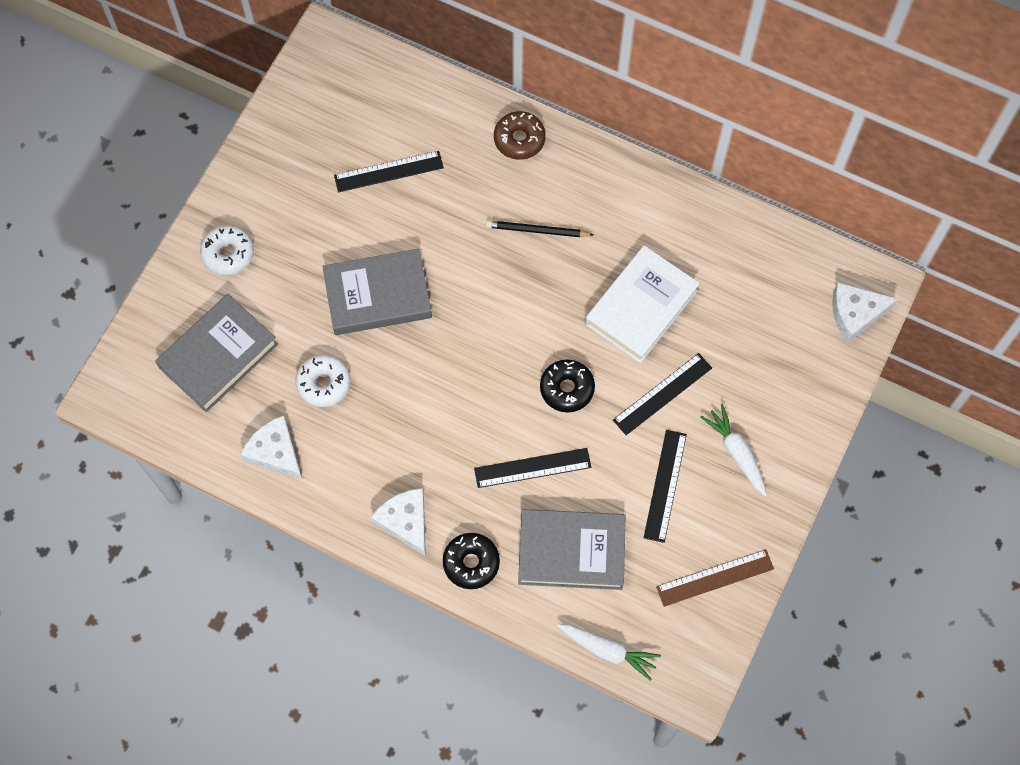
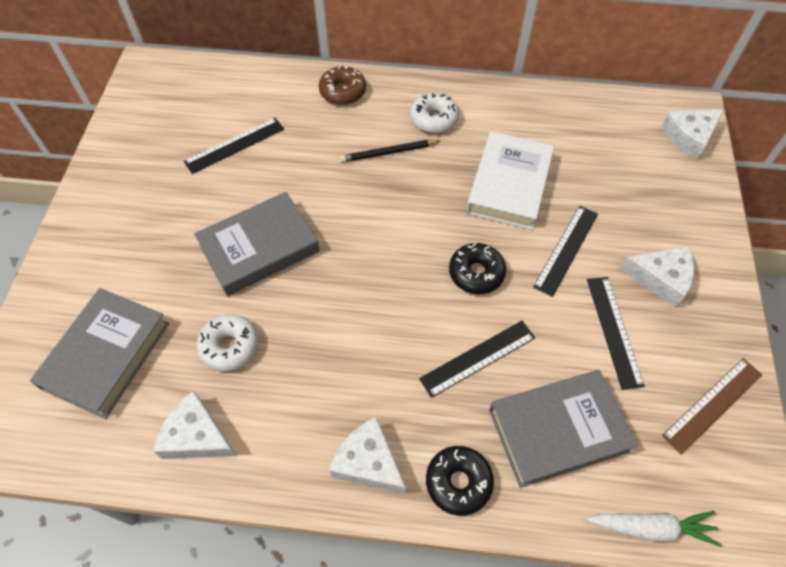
camera: 20 degrees left, 10 degrees down
white donut [200,225,254,275] -> white donut moved to [410,93,459,133]
white carrot [701,404,767,496] -> white cheese [620,246,694,308]

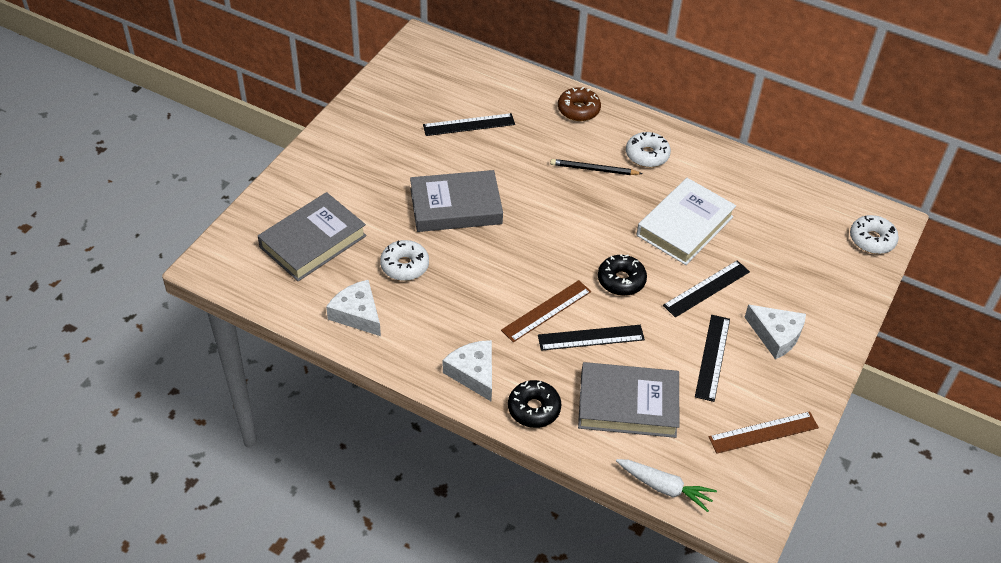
camera: 20 degrees right, 10 degrees down
white cheese [662,109,724,160] -> white donut [850,215,899,254]
none -> brown ruler [501,280,591,342]

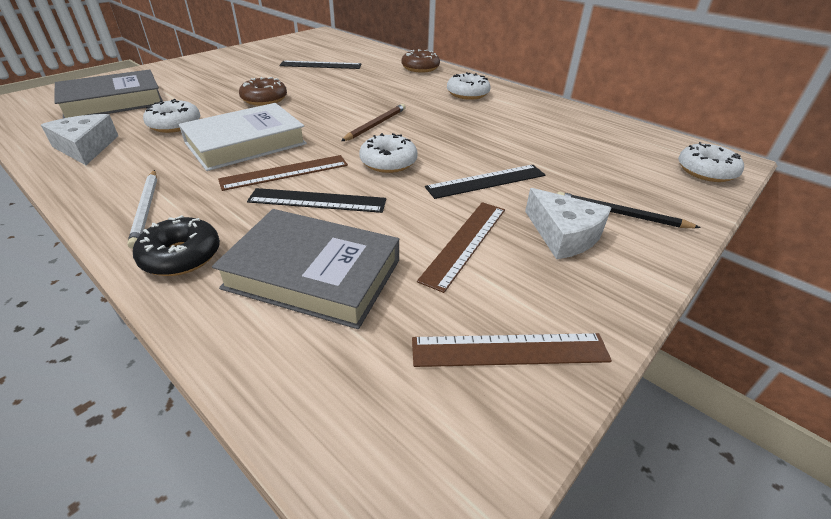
camera: 15 degrees right, 10 degrees down
grey book [410,170,503,232] -> brown donut [239,77,287,106]
white cheese [443,340,492,401] -> white pencil [127,170,157,249]
black pencil [550,159,643,175] -> black pencil moved to [557,192,701,228]
black donut [598,255,647,296] -> white donut [359,133,418,173]
white carrot [616,459,717,512] -> none
white book [637,178,736,265] -> white book moved to [179,103,307,171]
black ruler [695,315,730,402] -> brown ruler [417,202,505,293]
none -> brown pencil [341,104,406,141]

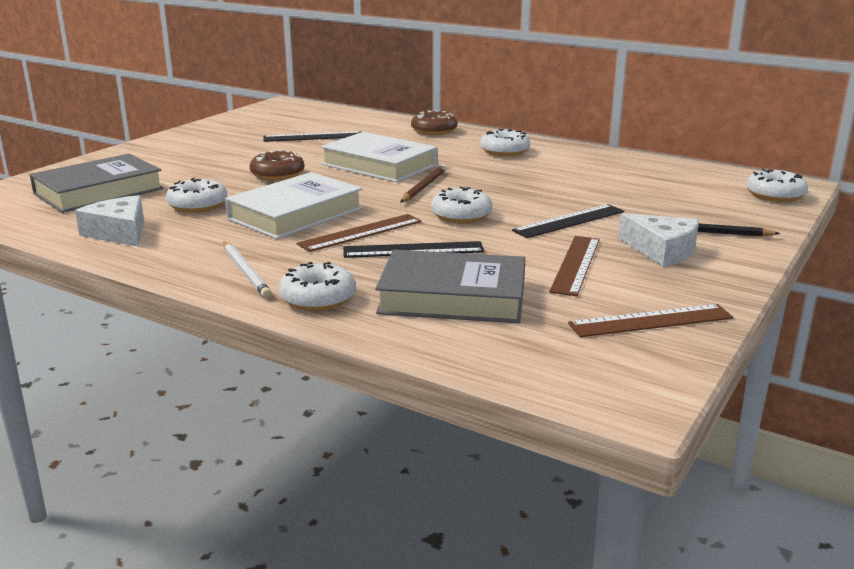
camera: 10 degrees left, 15 degrees down
black donut [133,215,220,276] -> white donut [279,262,356,311]
none -> white book [321,132,437,182]

